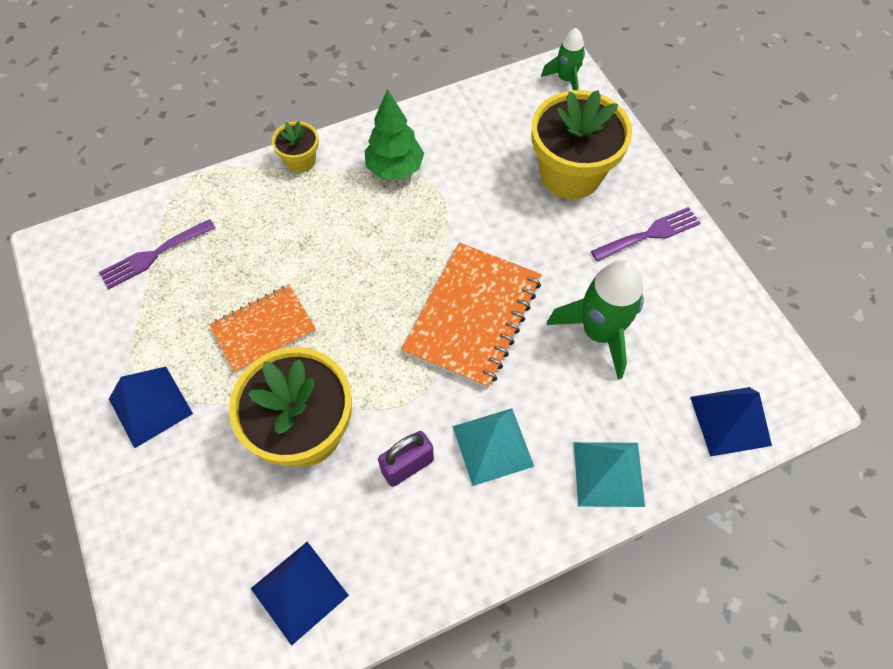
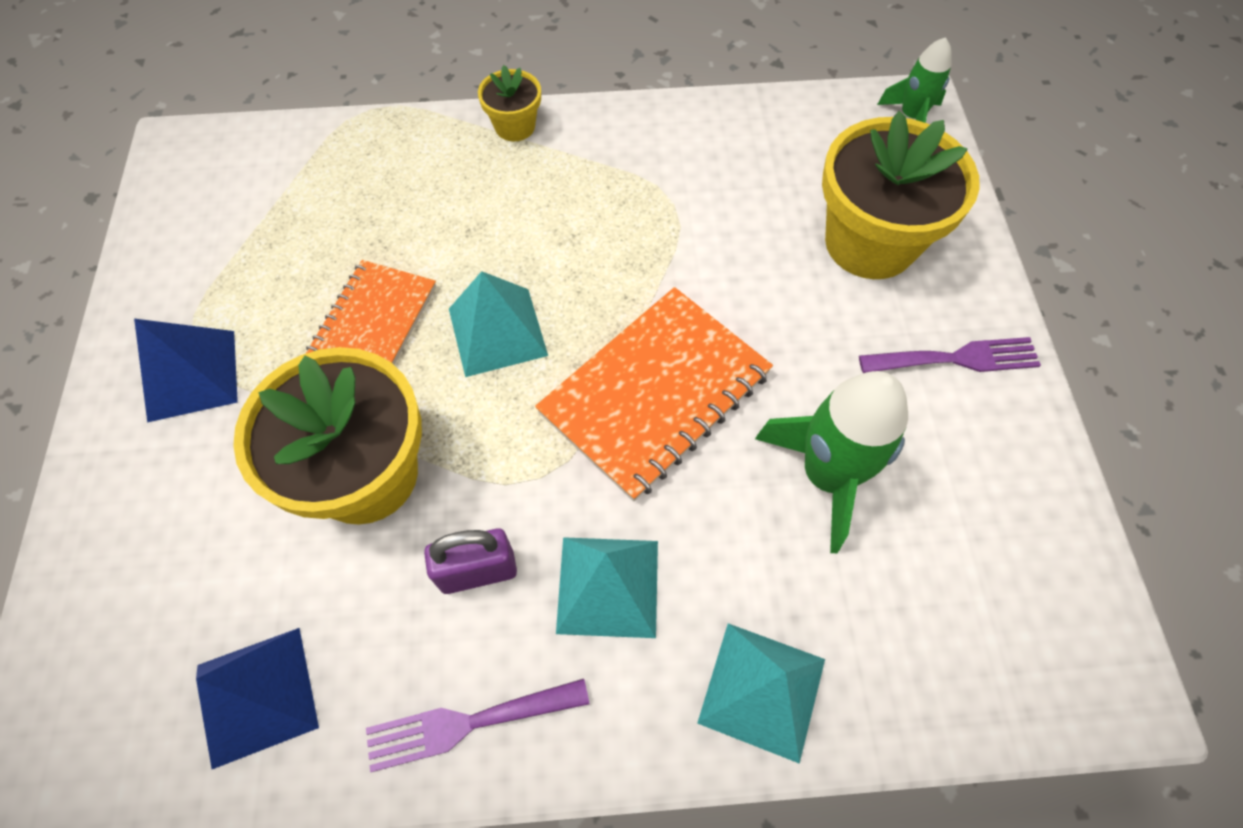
camera: 20 degrees right, 0 degrees up
purple fork [99,219,215,290] -> purple fork moved to [366,679,590,772]
orange notebook [209,284,316,373] -> orange notebook turned 60 degrees counterclockwise [305,260,436,365]
green tree [364,89,424,180] -> none
blue pyramid [690,387,772,457] -> none
none -> turquoise pyramid [449,271,548,377]

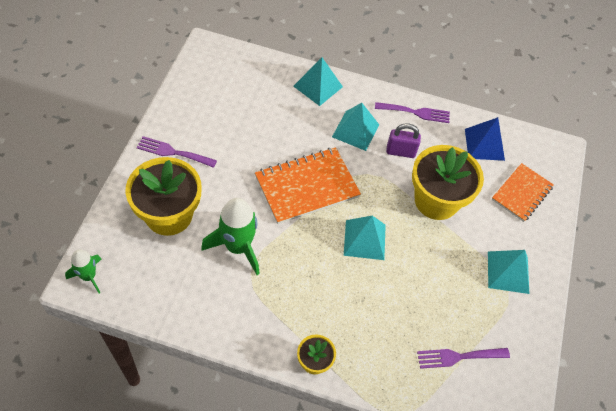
camera: 165 degrees left, 5 degrees down
blue pyramid [134,319,238,423] -> turquoise pyramid [488,250,529,294]
orange notebook [305,260,436,365] -> orange notebook moved to [492,163,554,222]
green rocket [755,371,908,553] -> green rocket moved to [201,198,260,275]
none -> purple fork [417,348,510,369]

